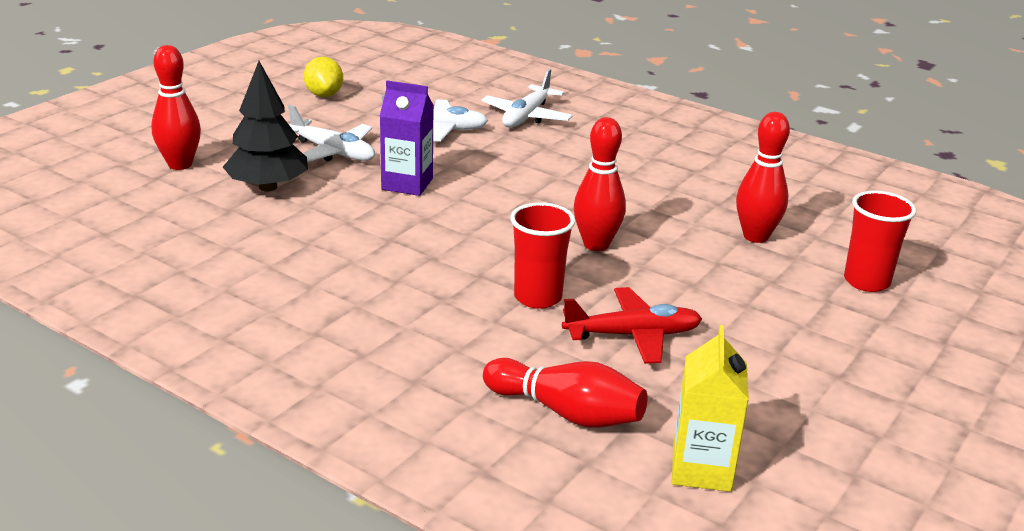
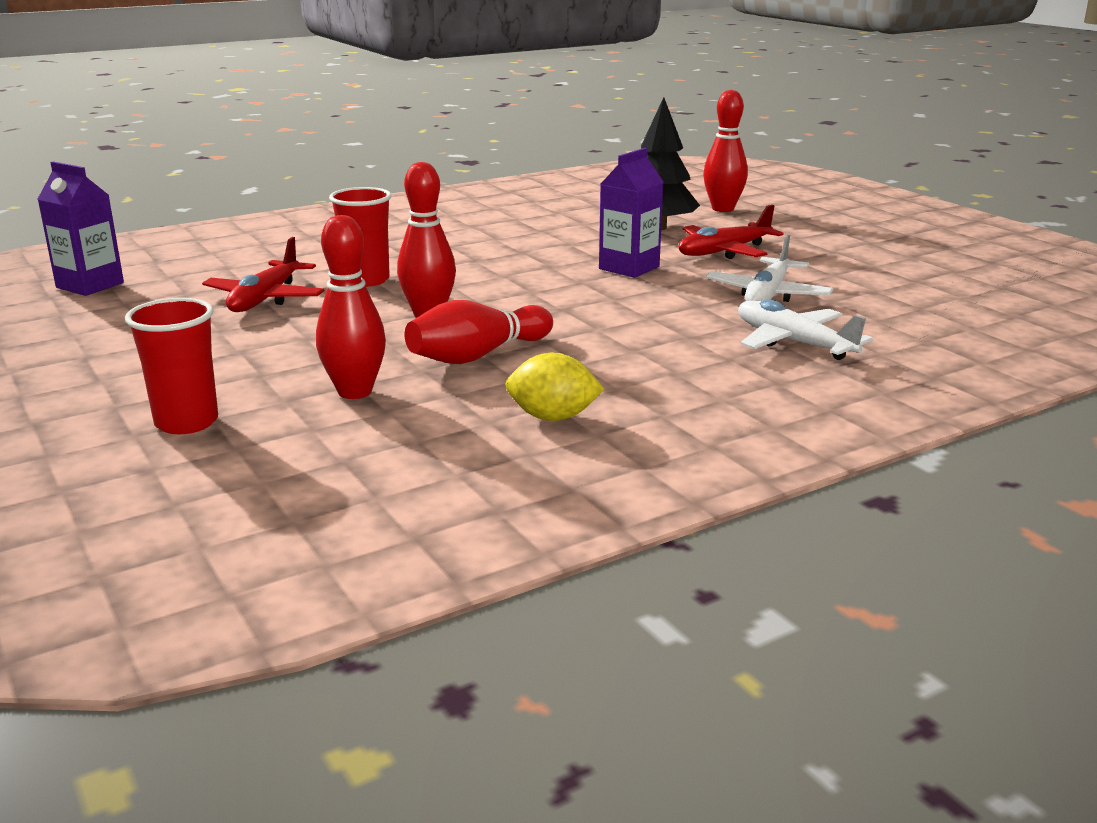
camera: 115 degrees right, 5 degrees down
white plane [288,105,375,162] -> red plane [679,205,784,259]
yellow lemon [304,57,343,97] -> yellow lemon moved to [505,352,604,421]
red bowling pin [483,358,647,428] -> red bowling pin moved to [404,300,553,364]
yellow carton [672,325,749,492] -> purple carton [38,161,124,296]

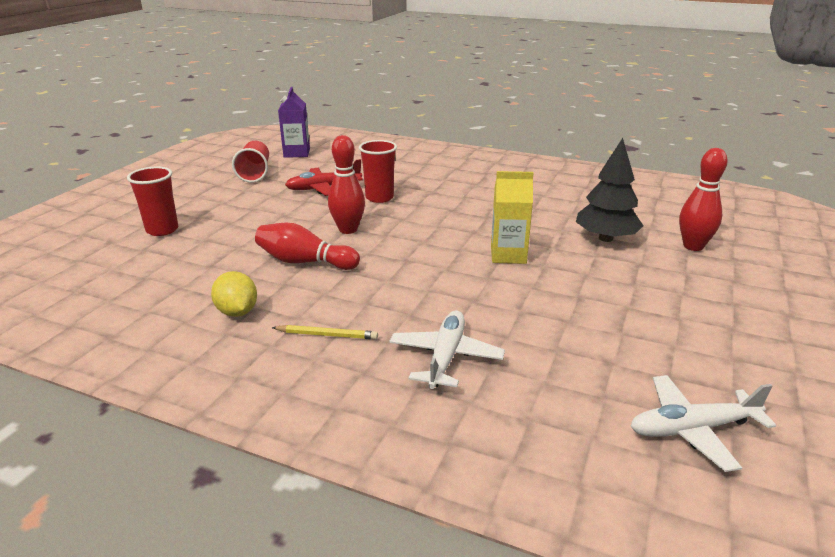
camera: 55 degrees right, 5 degrees up
red bowling pin [316,215,386,399] -> none
purple carton [599,148,663,278] -> yellow carton [491,171,534,264]
red plane [679,205,784,259] -> none
white plane [706,235,833,302] -> white plane moved to [631,375,776,472]
none -> red cup [232,141,269,183]
none -> yellow pencil [272,325,378,340]

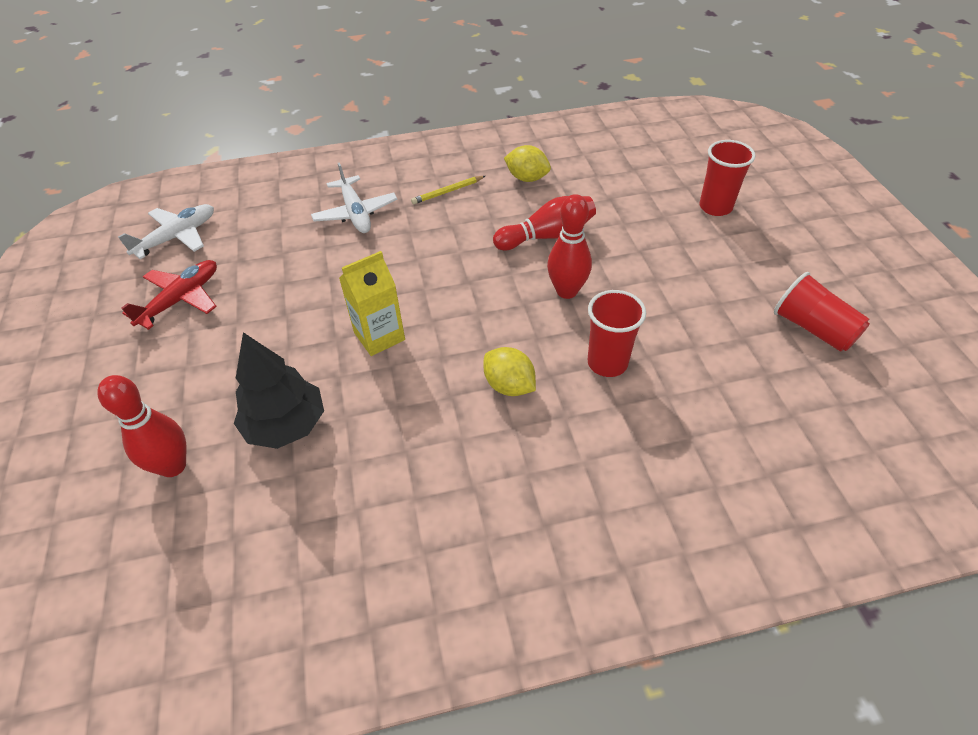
camera: 145 degrees right, 20 degrees up
purple carton [278,87,310,158] -> none
red plane [285,159,363,196] -> red plane moved to [121,260,217,330]
none -> yellow lemon [483,347,536,396]

